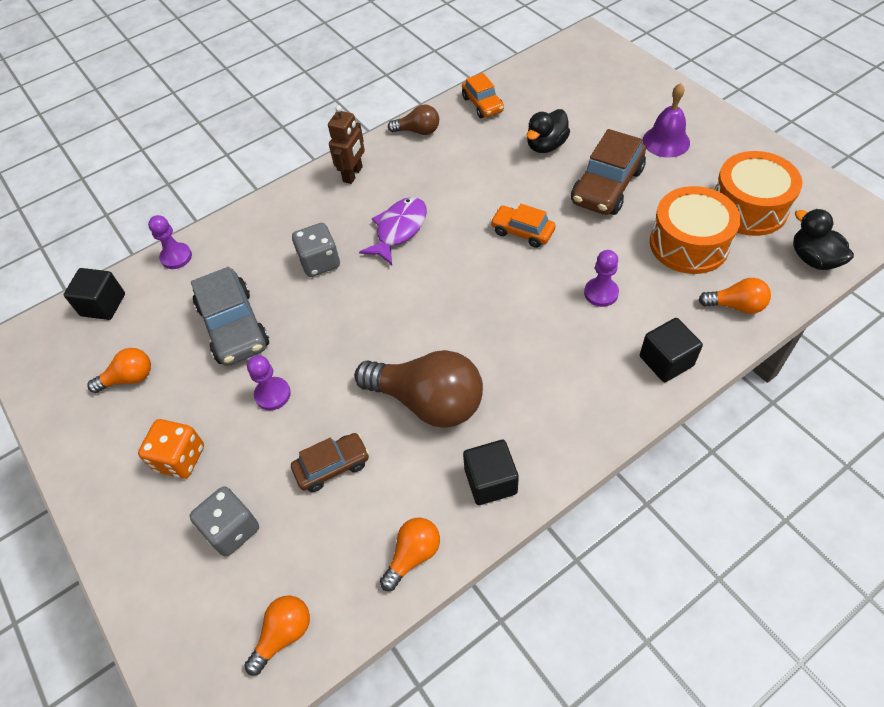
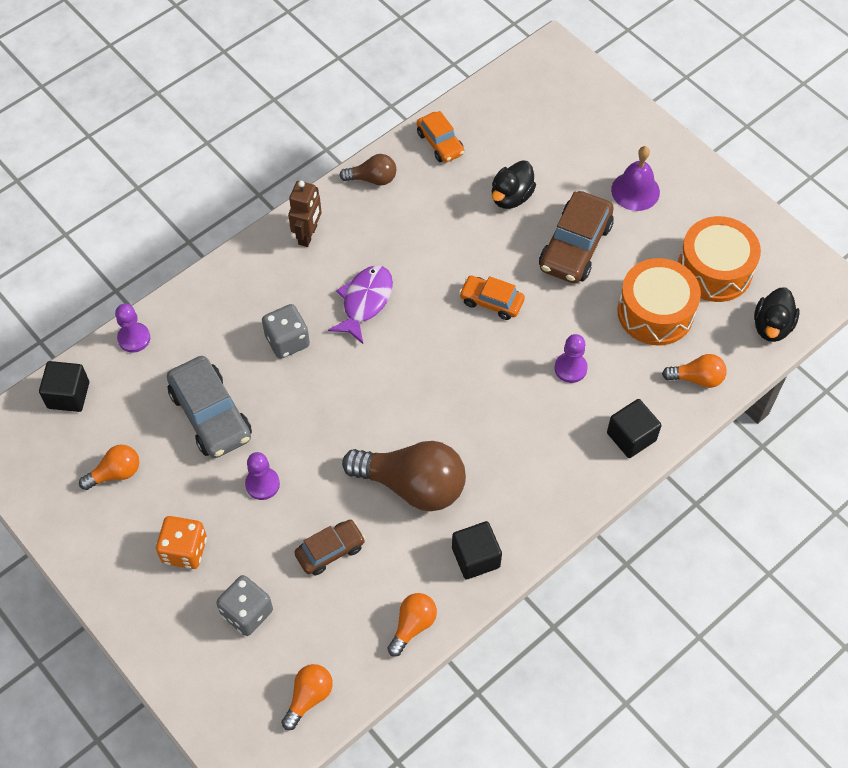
camera: 10 degrees left, 5 degrees up
black duck [793,209,854,270] -> black duck turned 120 degrees counterclockwise [754,287,800,342]

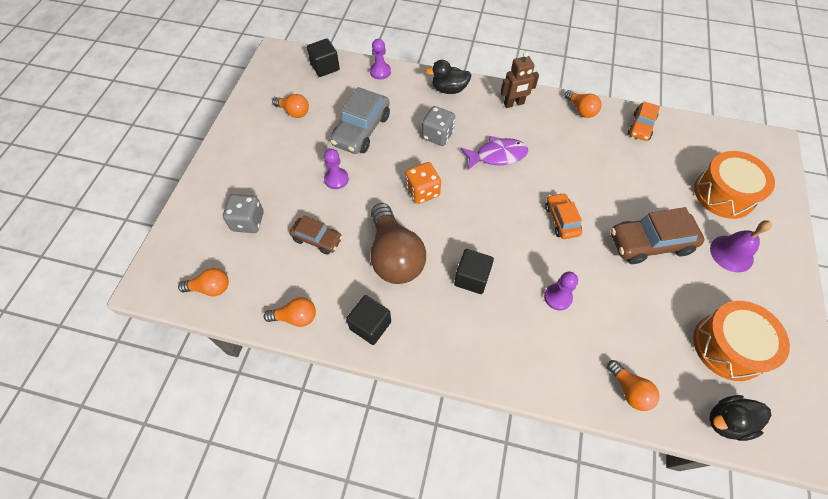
camera: 55 degrees right, 0 degrees up
orange dice [156,516,207,569] -> orange dice moved to [406,162,441,204]
brown light bulb [339,154,396,186] -> orange light bulb [564,90,601,118]
black duck [492,160,536,209] -> black duck moved to [426,60,471,94]
black cube [607,399,662,458] -> black cube moved to [454,249,494,294]
orange drum [617,258,701,345] -> orange drum moved to [694,151,775,219]

